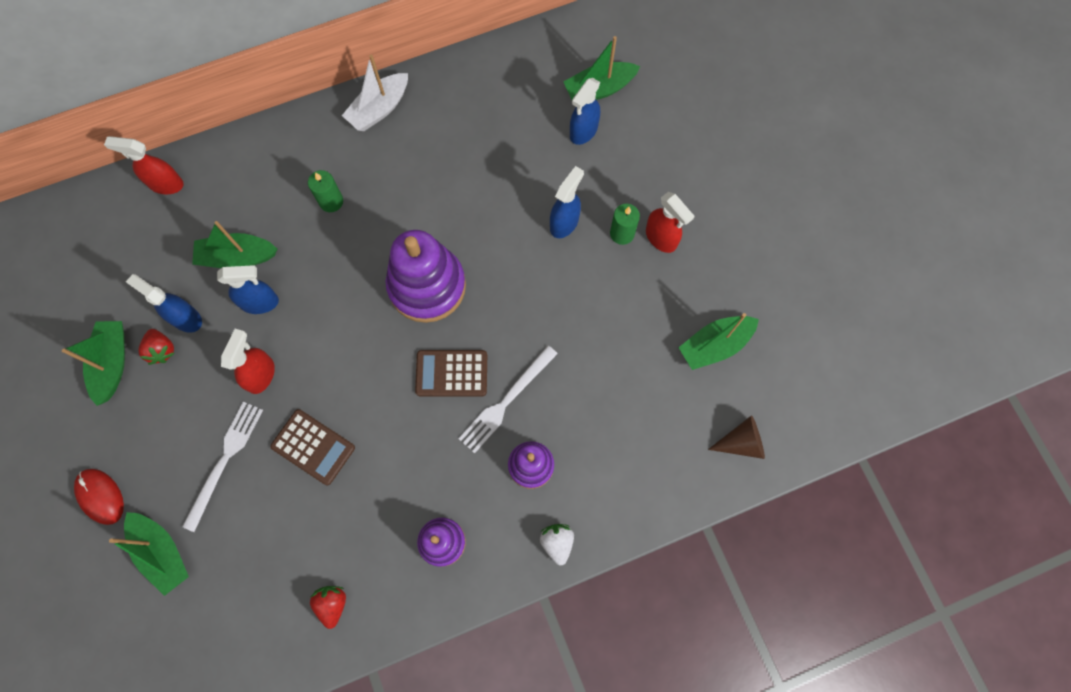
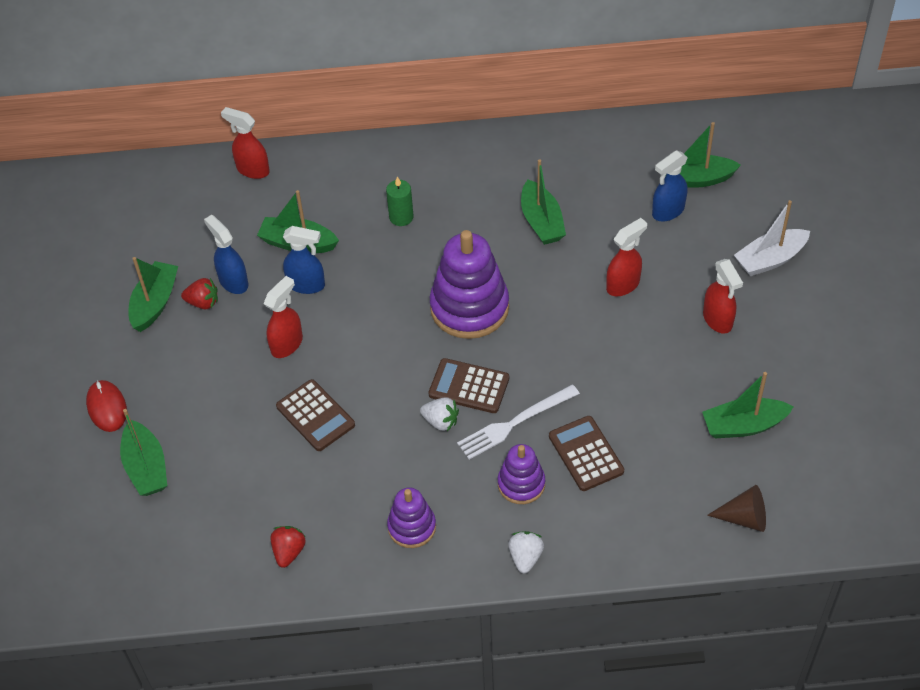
camera: 20 degrees right, 20 degrees down
red strawberry [139,329,175,365] -> red strawberry turned 75 degrees counterclockwise [181,278,218,309]
white fork [182,402,263,532] -> none
white boat [342,55,408,131] -> white boat moved to [734,200,810,276]
blue spray bottle [550,166,584,238] -> red spray bottle [606,218,647,296]
green candle [610,204,640,245] -> none
none -> white strawberry [420,397,459,431]
none -> green boat [521,159,566,245]
none -> brown calculator [549,416,624,491]

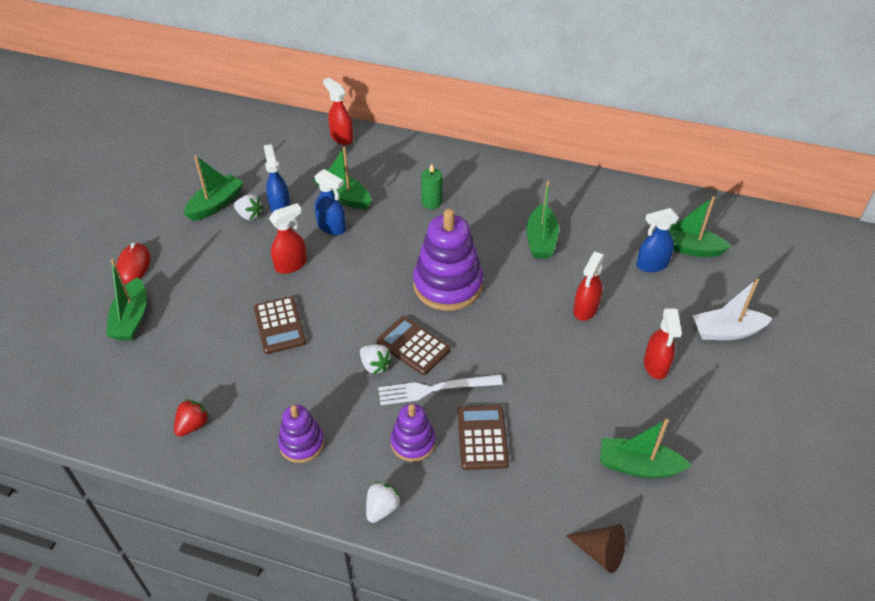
camera: 20 degrees right, 5 degrees down
red strawberry [181,278,218,309] -> white strawberry [234,194,263,220]
red spray bottle [606,218,647,296] -> red spray bottle turned 135 degrees clockwise [573,252,605,321]

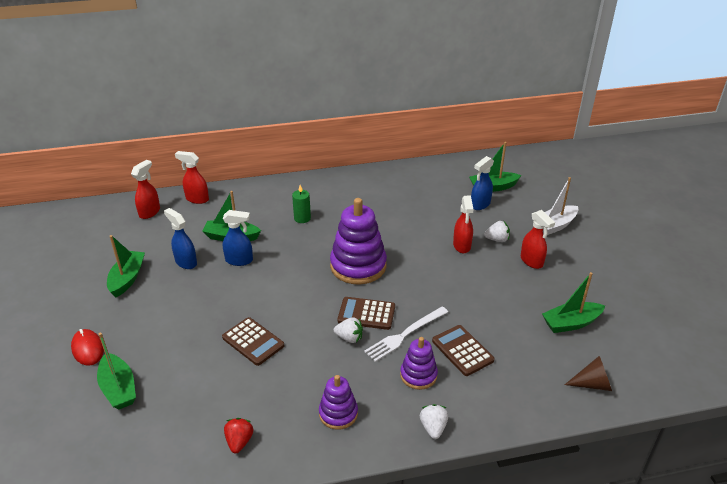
camera: 30 degrees left, 10 degrees down
white strawberry [234,194,263,220] -> white strawberry moved to [484,221,510,242]
red spray bottle [269,203,307,274] -> red spray bottle moved to [131,160,160,219]
green boat [526,181,559,259] -> none

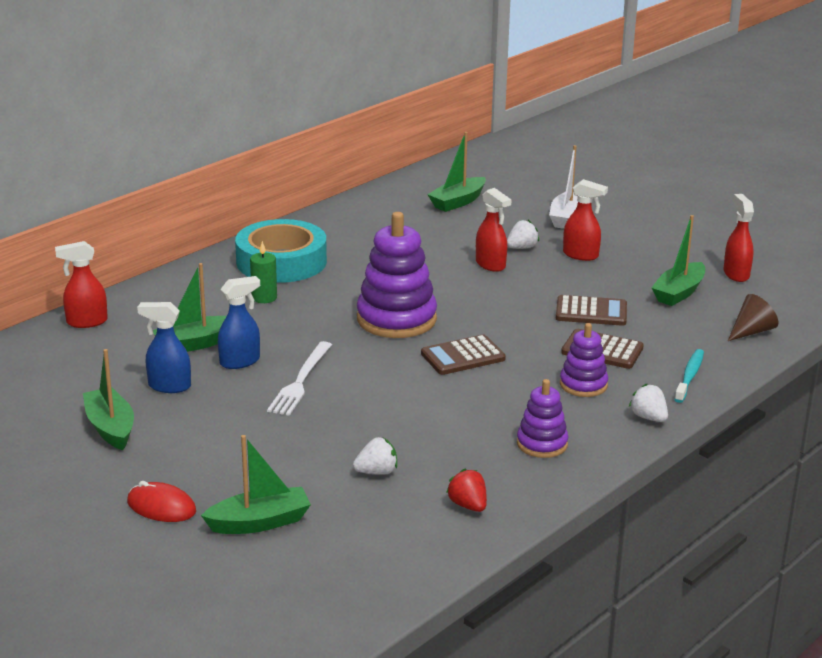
camera: 35 degrees left, 10 degrees down
green boat [97,333,136,409] -> green boat turned 45 degrees counterclockwise [201,435,311,534]
red spray bottle [131,160,160,219] -> red spray bottle moved to [724,194,754,282]
brown calculator [222,317,284,366] -> brown calculator moved to [556,295,627,326]
white strawberry [334,318,363,343] -> white strawberry moved to [353,437,397,475]
white fork [364,306,448,362] -> white fork moved to [267,341,332,416]
blue spray bottle [471,156,494,210] -> none
none -> turquoise tape [235,219,327,283]
none -> turquoise toothbrush [674,349,704,403]

